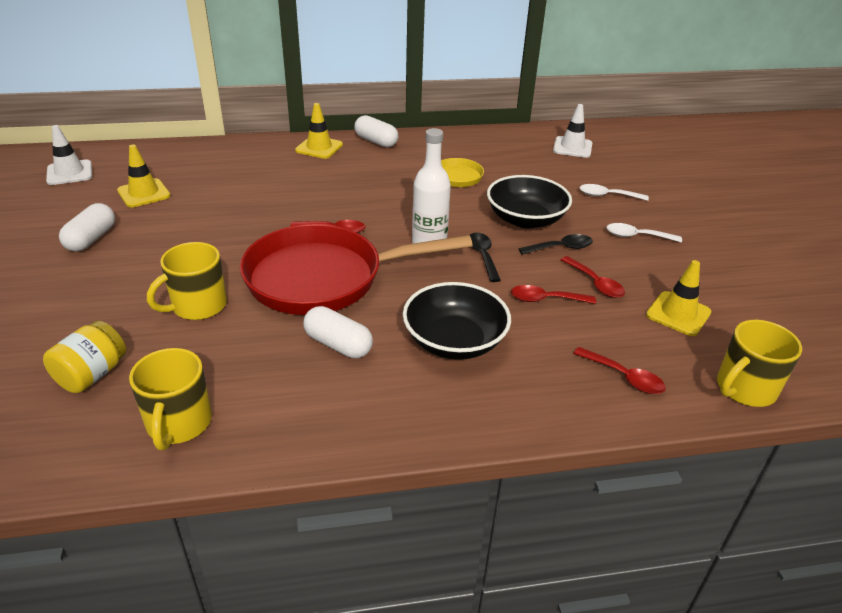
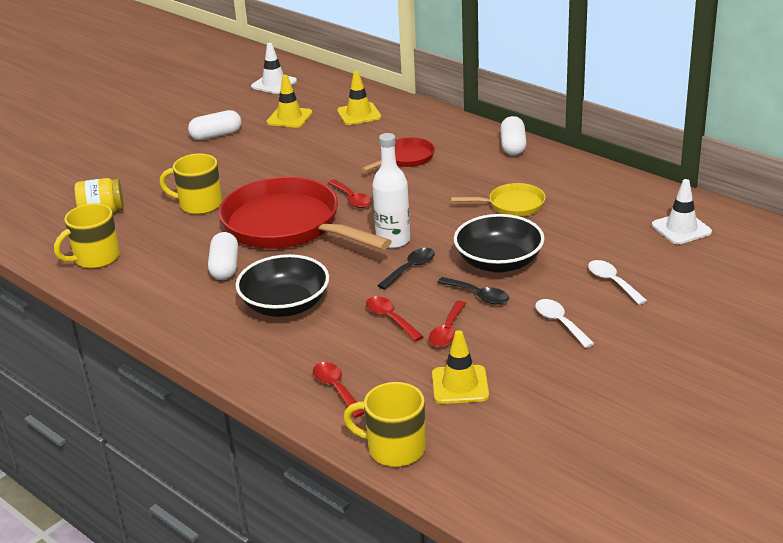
camera: 55 degrees right, 5 degrees down
yellow traffic cone [295,103,343,159] -> yellow traffic cone moved to [337,71,381,125]
red spoon [573,347,666,394] -> red spoon turned 150 degrees clockwise [313,362,365,418]
none -> red pan [362,137,435,171]

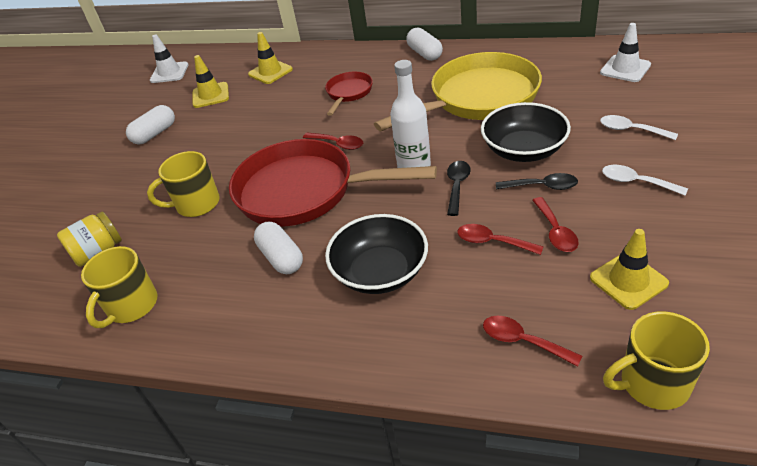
camera: 25 degrees left, 10 degrees up
yellow pan [451,183,546,217] -> yellow pan [374,52,542,131], size x2.12

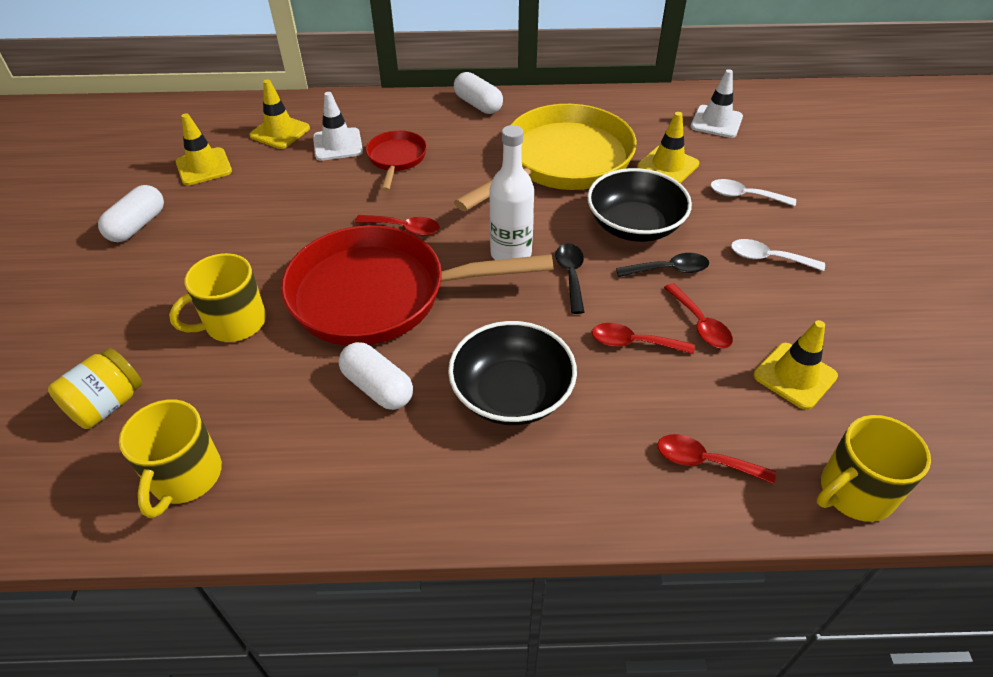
camera: 20 degrees left, 5 degrees up
white traffic cone [150,34,189,83] -> white traffic cone moved to [313,92,363,161]
none -> yellow traffic cone [637,112,699,183]

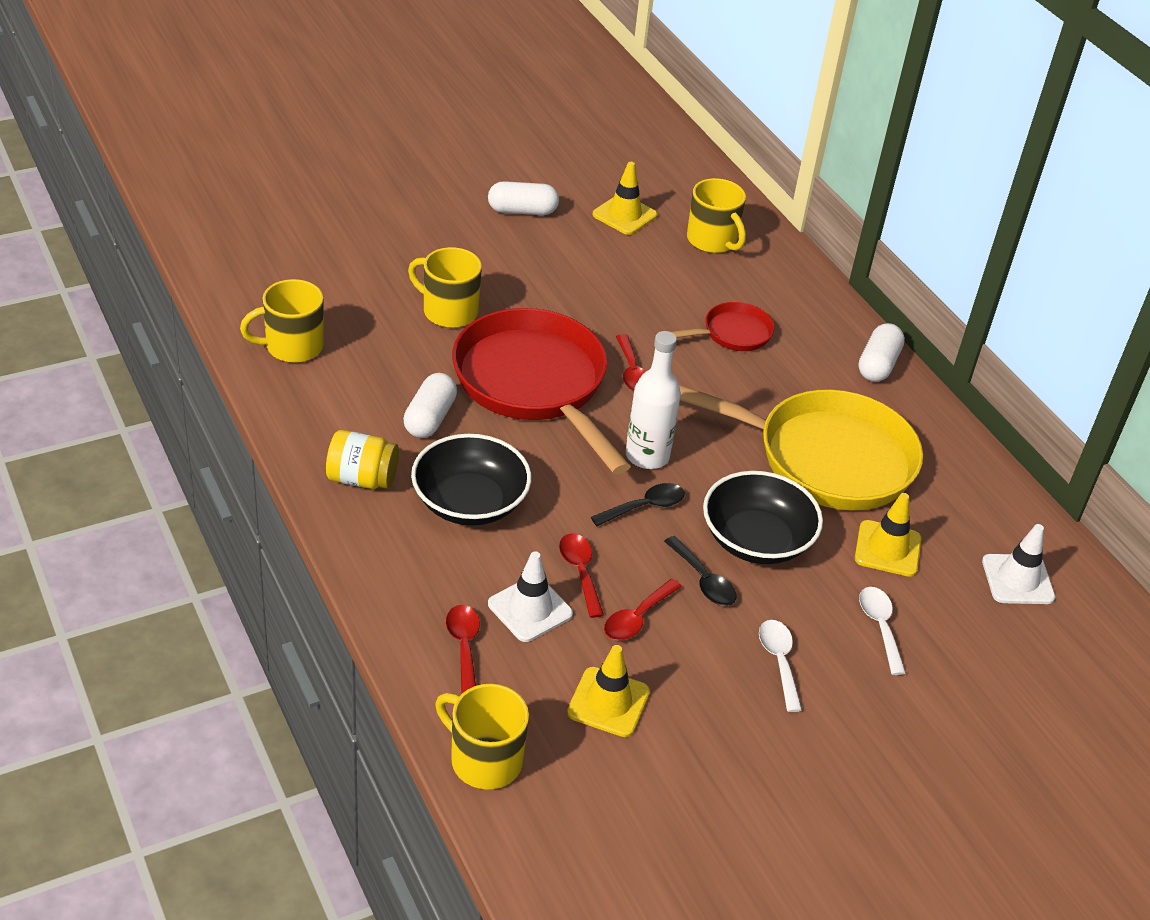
camera: 60 degrees right, 5 degrees down
yellow jar [48,348,142,429] -> yellow jar moved to [326,430,399,489]
yellow traffic cone [249,80,310,149] -> yellow mug [687,178,746,253]
white traffic cone [313,92,363,161] -> white traffic cone moved to [488,551,573,642]

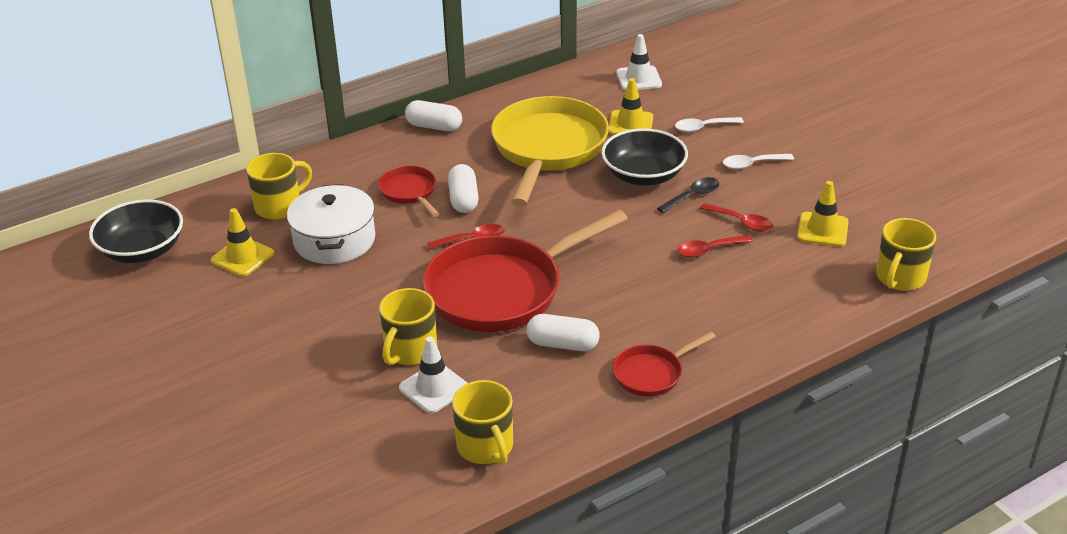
camera: 90 degrees left, 5 degrees down
yellow jar [326,430,399,489] -> red pan [613,332,716,397]
black bowl [411,434,531,526] -> black bowl moved to [89,199,183,263]
red spoon [446,605,480,694] -> none
white capsule [488,181,559,215] -> white capsule moved to [448,164,479,213]
white traffic cone [488,551,573,642] -> white traffic cone moved to [399,336,467,413]
black spoon [591,483,685,526] -> none
white bottle [626,331,681,469] -> none
none -> white pot [287,184,375,264]

